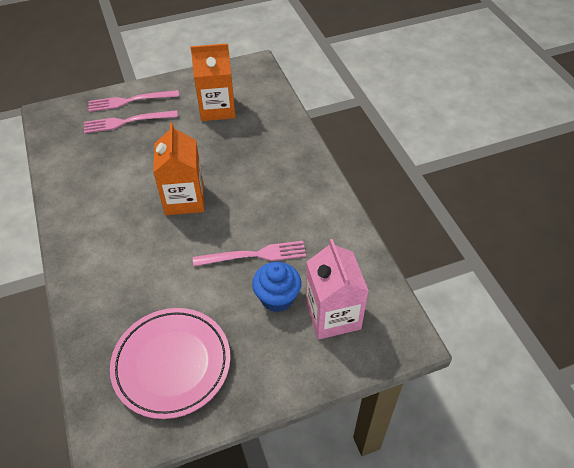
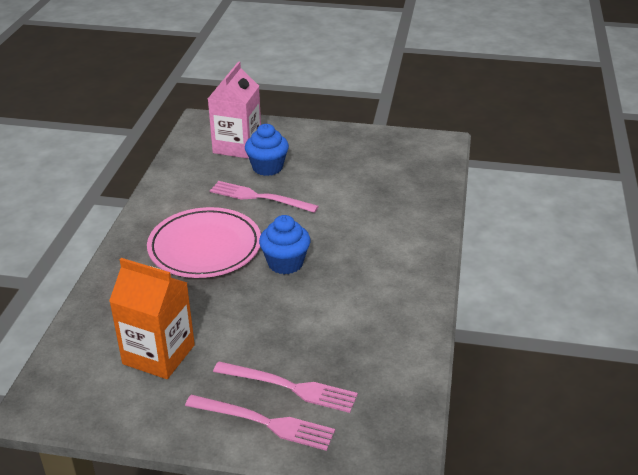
camera: 150 degrees left, 15 degrees down
pink plate [110,308,230,419] -> pink plate moved to [147,207,261,278]
orange carton [153,123,204,215] -> blue cupcake [259,215,310,274]

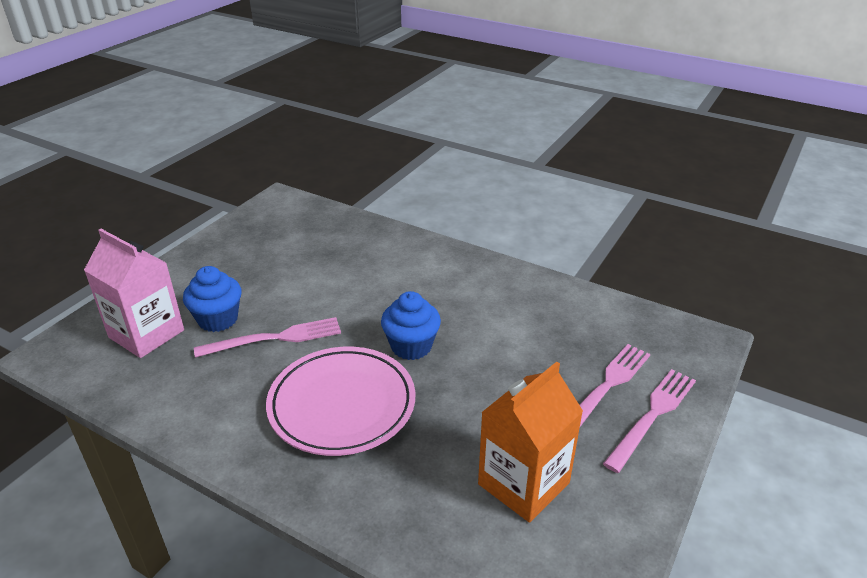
camera: 70 degrees left, 0 degrees up
pink fork [210,181,319,213] -> pink fork turned 150 degrees counterclockwise [194,317,341,358]

